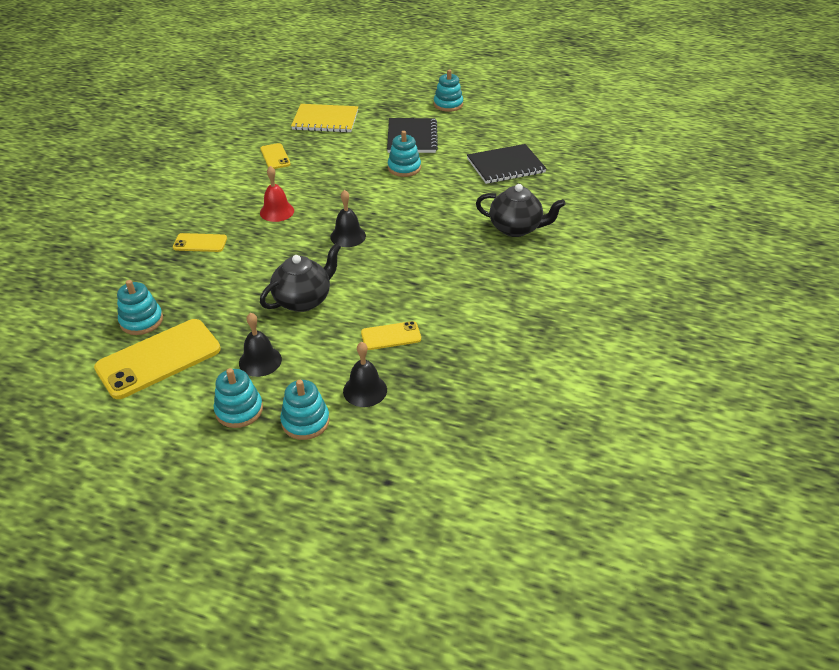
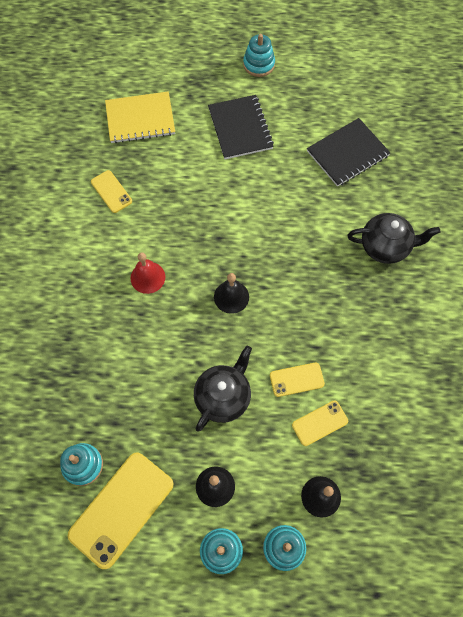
camera: 15 degrees left, 25 degrees up
yellow phone [173,233,227,252] -> yellow phone moved to [270,363,325,397]
turquoise stacking toy [388,131,421,177] -> none

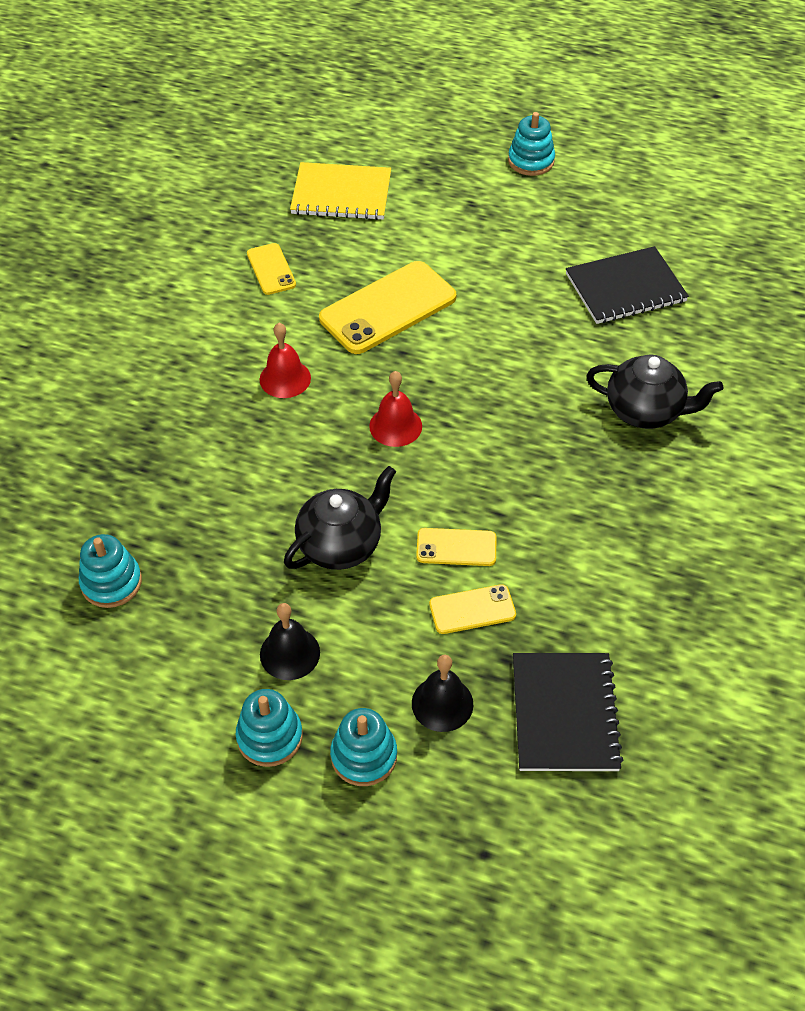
camera: 15 degrees right, 15 degrees down
yellow phone [68,452,174,569] -> yellow phone moved to [319,261,457,354]
black notebook [208,95,274,159] -> black notebook moved to [513,653,623,771]
black bell [214,273,249,314] -> red bell [369,371,422,447]

